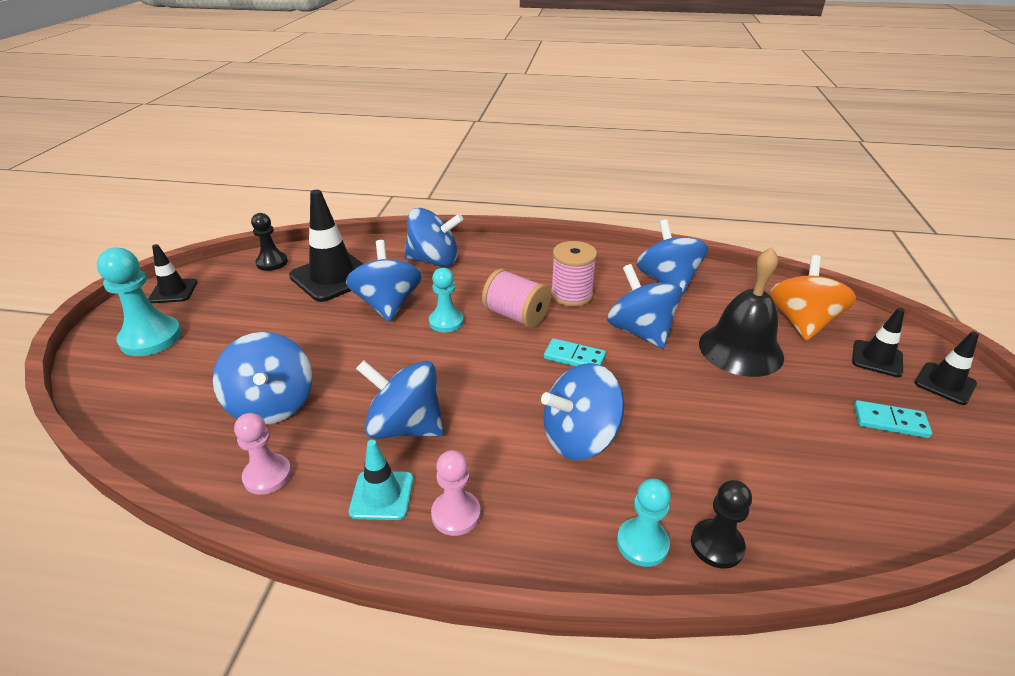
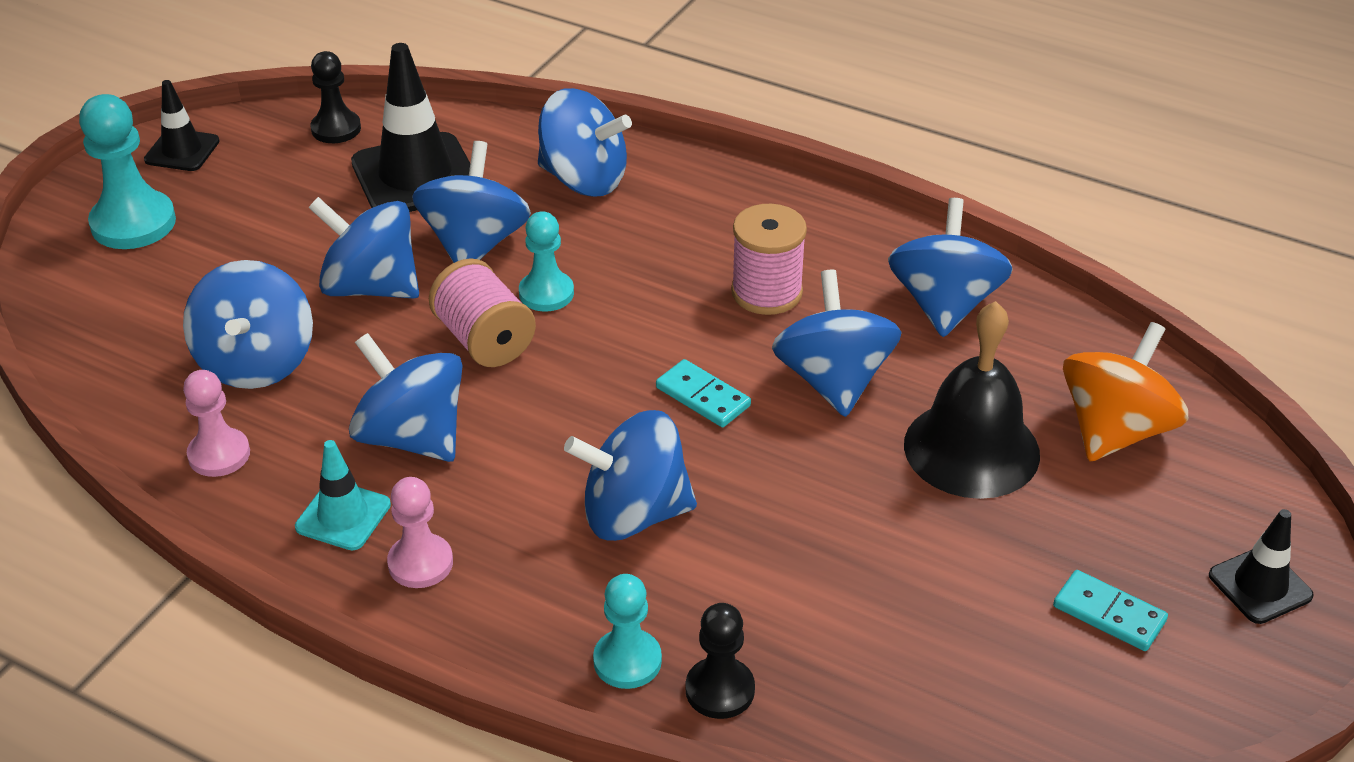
camera: 20 degrees right, 5 degrees up
pink spool [482,269,551,328] -> pink spool moved to [429,258,536,367]
black traffic cone [852,308,905,377] -> none
none -> blue spinning top [308,197,419,299]

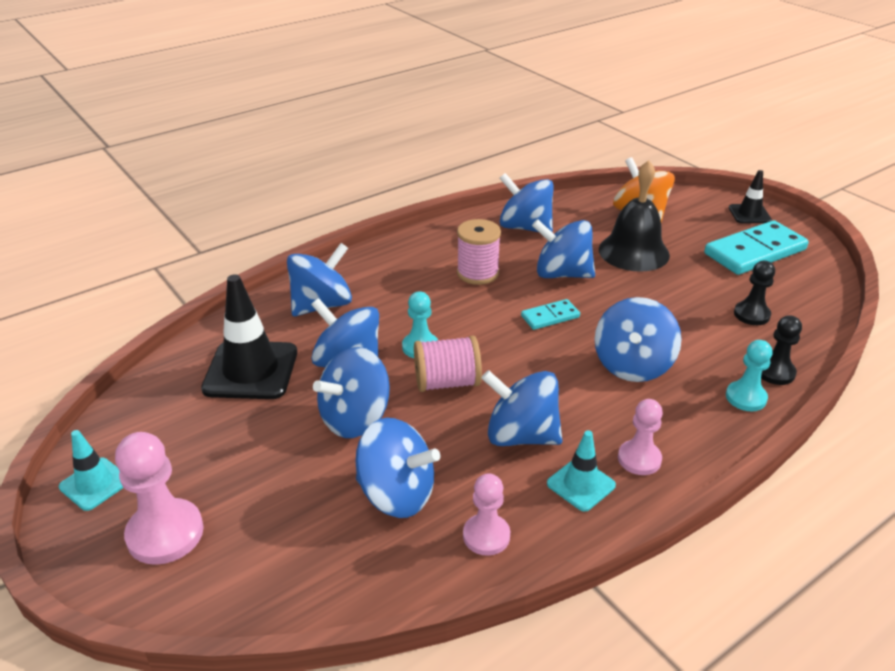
camera: 65 degrees left, 5 degrees down
turquoise pawn [79,94,176,249] -> pink pawn [115,432,204,565]
black traffic cone [144,80,219,171] -> turquoise traffic cone [59,430,124,511]
black pawn [311,51,361,143] -> black pawn moved to [734,261,775,325]
blue spinning top [349,333,463,462] -> blue spinning top turned 45 degrees clockwise [481,370,563,446]
turquoise domino [1053,570,1168,651] -> turquoise domino [704,220,809,275], size x2.00

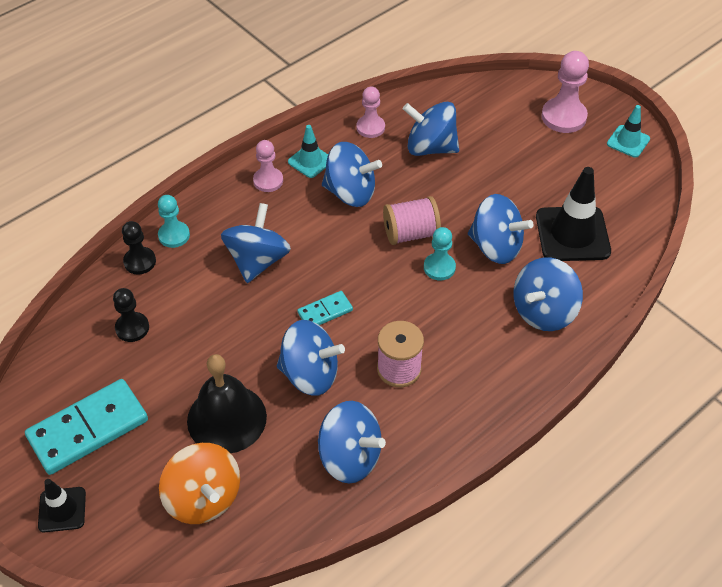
camera: 175 degrees right, 15 degrees up
blue spinning top [313,347,390,438] -> none

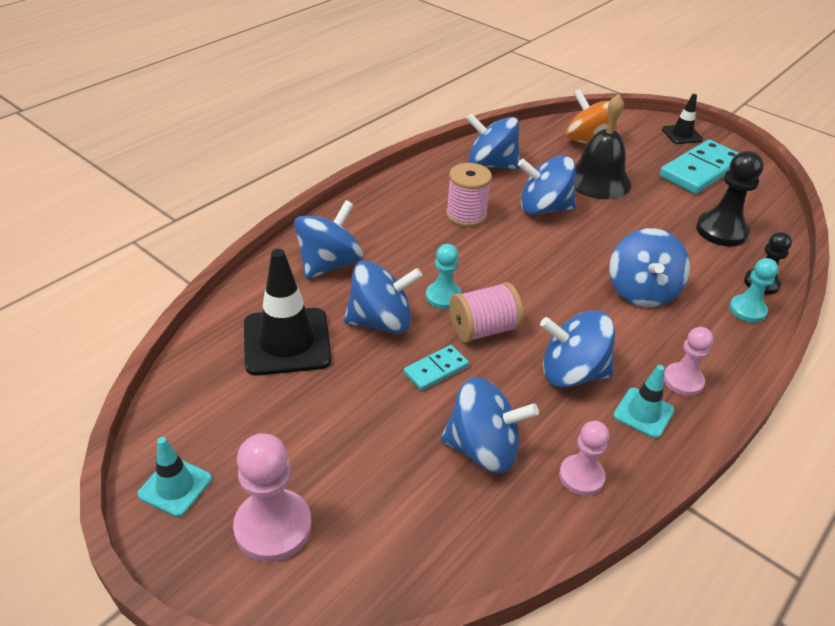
camera: 170 degrees right, 10 degrees down
black pawn [113,288,149,342] -> black pawn [696,151,764,246], size x1.58
turquoise domino [297,291,353,325] -> turquoise domino moved to [404,345,469,391]
blue spinning top [468,194,533,264] -> blue spinning top turned 150 degrees clockwise [344,261,422,334]

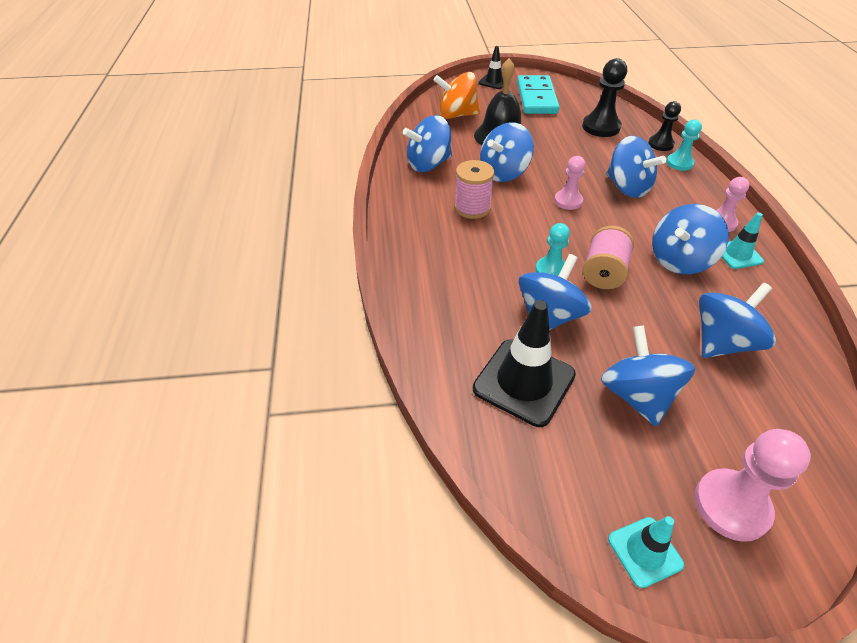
camera: 45 degrees left, 5 degrees up
blue spinning top [294,200,363,279] -> blue spinning top moved to [601,325,695,426]
turquoise domino [404,345,469,391] -> none
pink pawn [559,421,609,496] -> pink pawn moved to [554,156,585,210]

